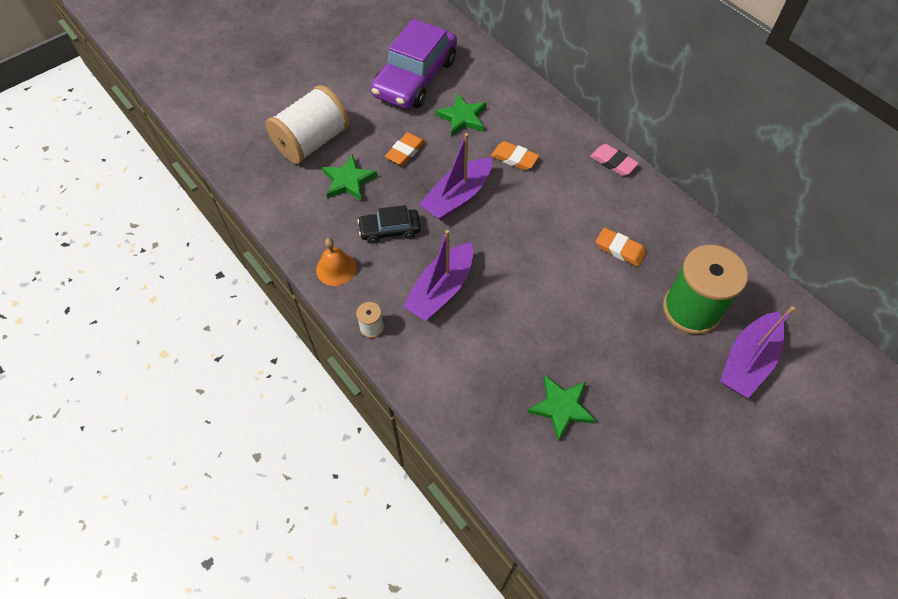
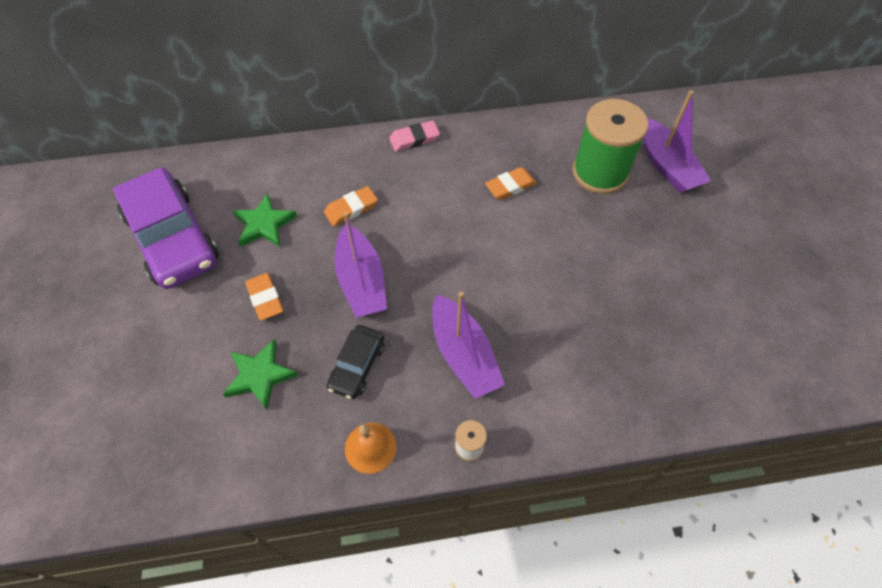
camera: 60 degrees left, 0 degrees up
white spool [266,85,349,164] -> none
green star [527,375,596,441] -> none

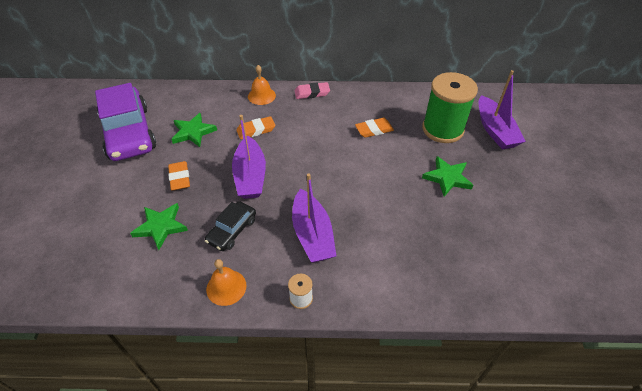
camera: 10 degrees right, 10 degrees down
none -> orange bell [248,65,276,105]
none -> green star [422,156,473,197]

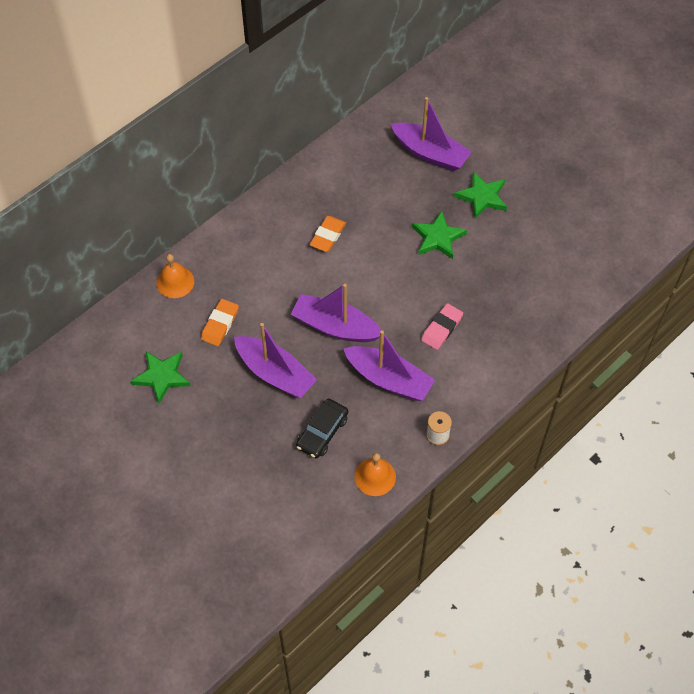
camera: 45 degrees left, 10 degrees up
purple car [95,83,156,161] -> none
green star [130,203,188,250] -> green star moved to [454,172,507,219]
orange eraser [168,161,190,191] -> none
black car [205,201,256,251] -> black car turned 45 degrees clockwise [296,398,348,459]
pink eraser [295,82,330,99] -> pink eraser moved to [421,303,463,350]
green spool [422,72,478,143] -> none
none -> purple boat [291,284,381,342]

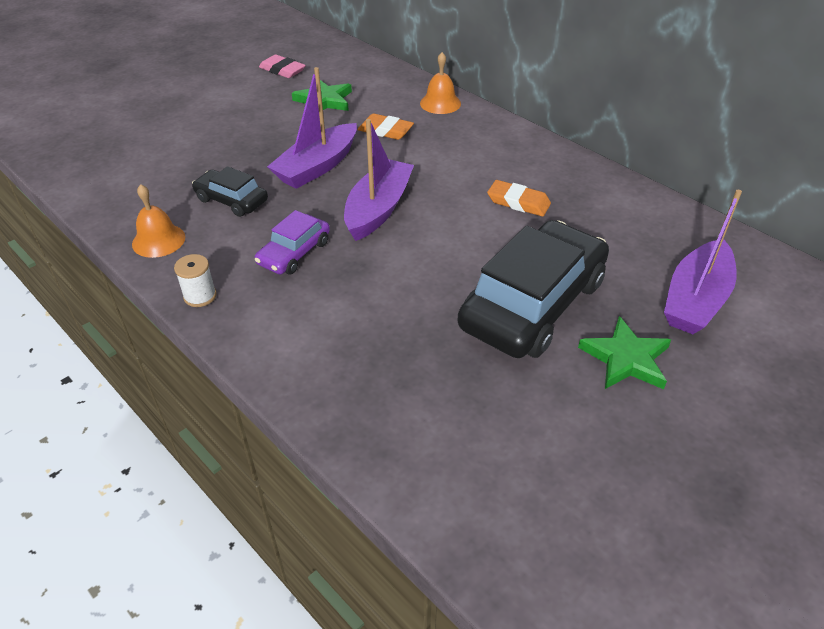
camera: 90 degrees right, 15 degrees down
purple boat [343,330,435,401] -> purple car [255,210,330,274]
green star [412,211,467,259] -> black car [458,220,609,358]
pink eraser [421,303,463,350] -> pink eraser moved to [259,54,306,78]

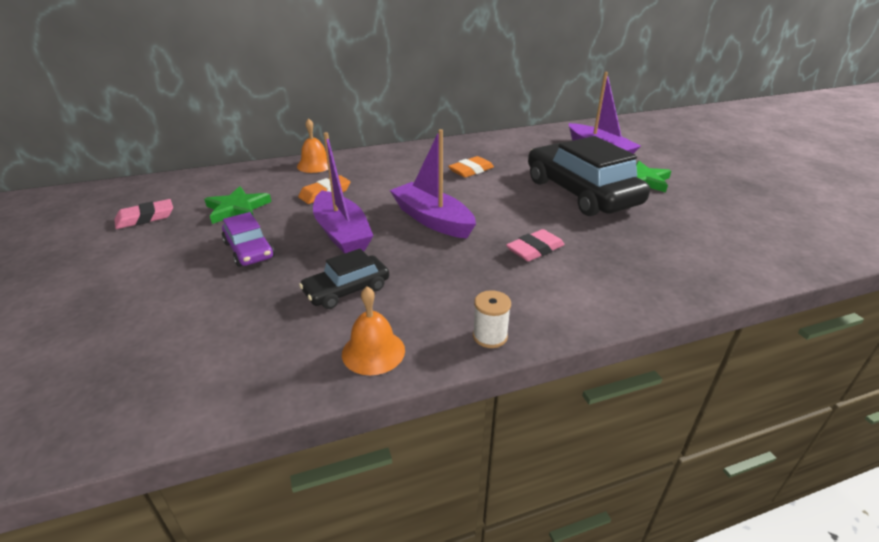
camera: 65 degrees left, 10 degrees down
purple car [255,210,330,274] -> purple car moved to [222,212,274,267]
none -> pink eraser [506,229,565,261]

